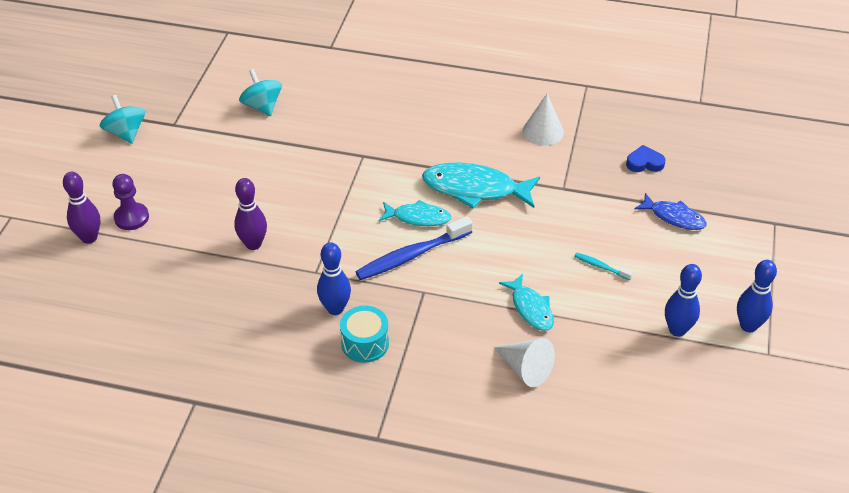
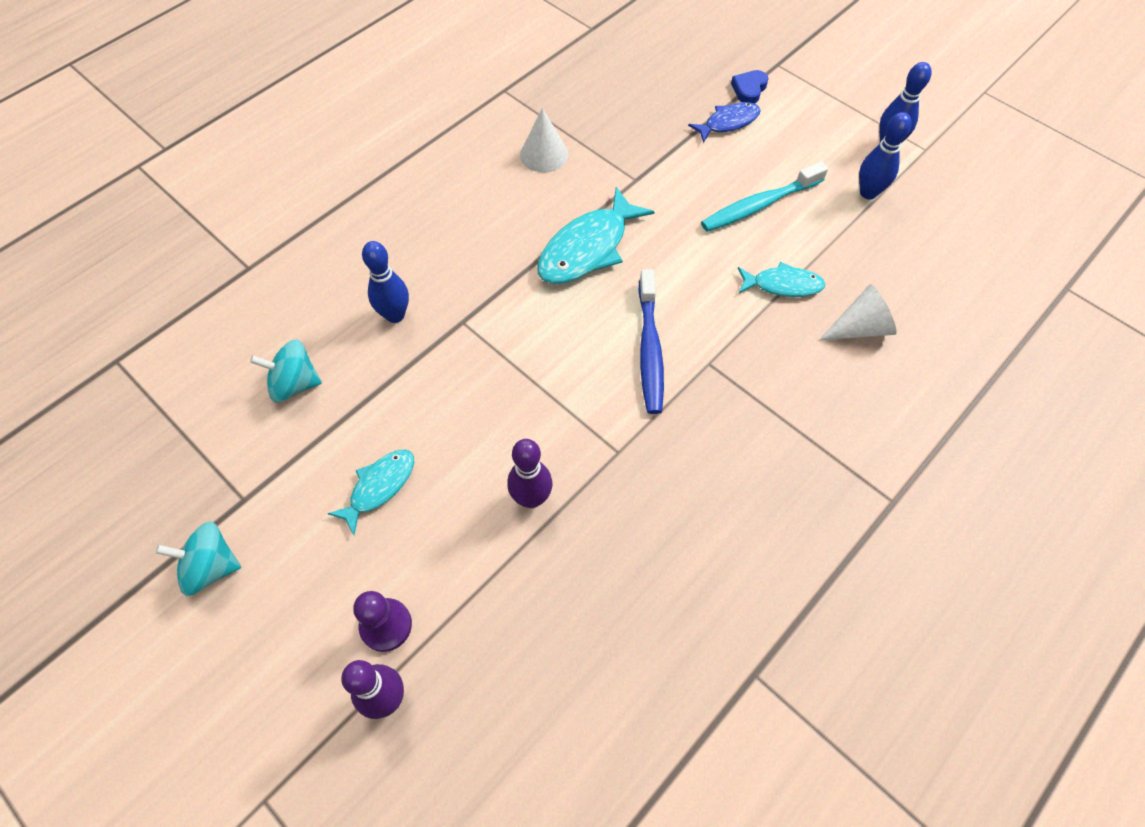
camera: 60 degrees left, 15 degrees up
blue bowling pin [317,242,351,315] -> blue bowling pin moved to [362,241,409,323]
turquoise drum [340,306,389,363] -> none
turquoise fish [379,200,451,226] -> turquoise fish moved to [327,450,414,535]
turquoise toothbrush [574,252,633,280] -> turquoise toothbrush [701,161,828,232], size x2.13
blue heart [626,145,665,172] -> blue heart moved to [731,70,769,103]

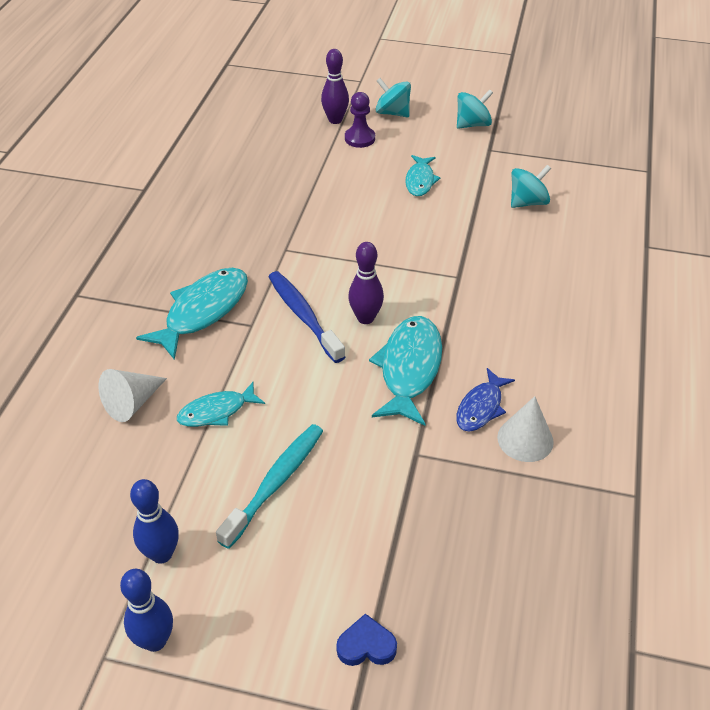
camera: 150 degrees right, 15 degrees down
blue bowling pin [362,241,409,323] -> none
purple bowling pin [507,439,552,508] -> purple bowling pin moved to [348,242,384,324]
blue fish [688,102,761,143] -> blue fish moved to [456,368,515,432]
blue heart [731,70,769,103] -> blue heart turned 90 degrees counterclockwise [336,614,397,666]
none -> turquoise fish [136,268,248,360]
none -> turquoise spinning top [375,78,411,118]

